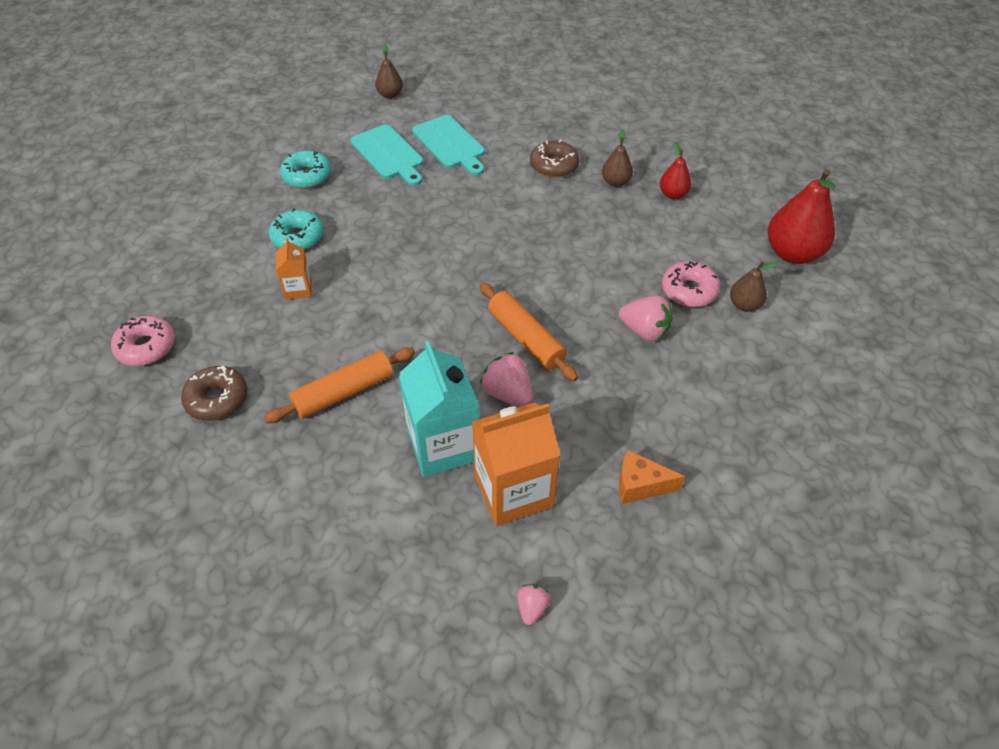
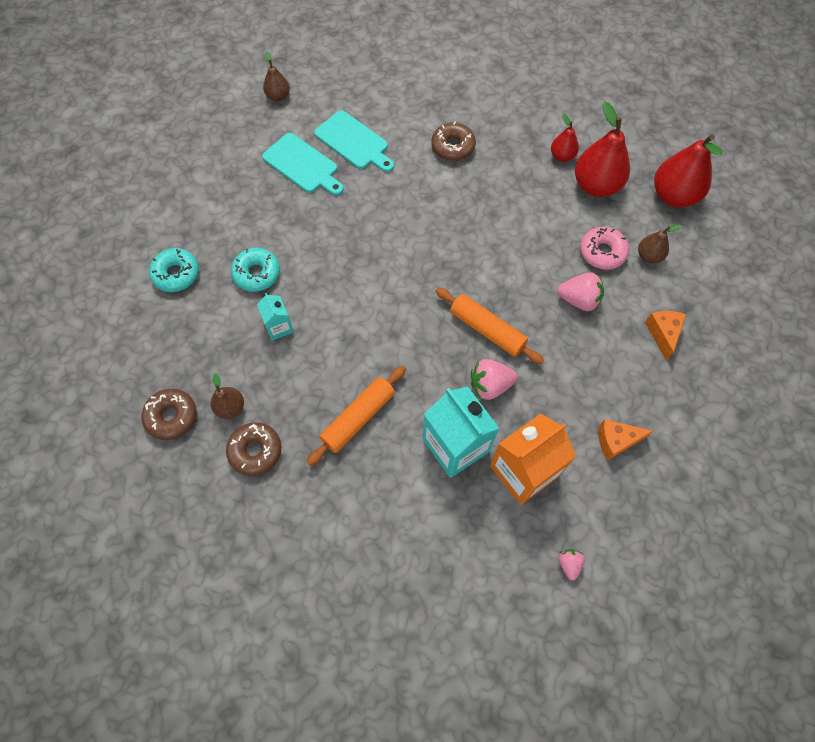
camera: 15 degrees left, 15 degrees up
pink donut [111,316,175,366] -> brown donut [142,389,197,440]
orange carton [276,238,312,300] -> turquoise carton [257,293,294,341]
turquoise donut [280,150,331,188] -> turquoise donut moved to [149,248,199,292]
pink strawberry [480,352,533,406] -> pink strawberry turned 45 degrees counterclockwise [471,359,517,400]
brown pear [602,129,633,187] -> brown pear moved to [211,372,244,419]
none -> red pear [575,102,630,197]
none -> orange cheese [645,311,686,360]

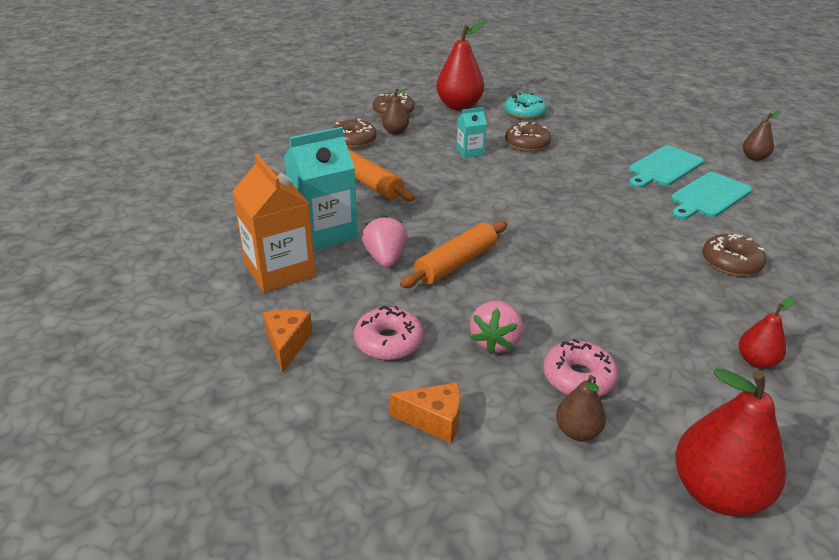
camera: 95 degrees right, 30 degrees down
turquoise donut [231,248,280,292] -> brown donut [505,122,551,151]
pink strawberry [558,549,585,581] -> none
red pear [575,102,630,197] -> red pear moved to [436,22,485,111]
none -> pink donut [354,306,423,360]

